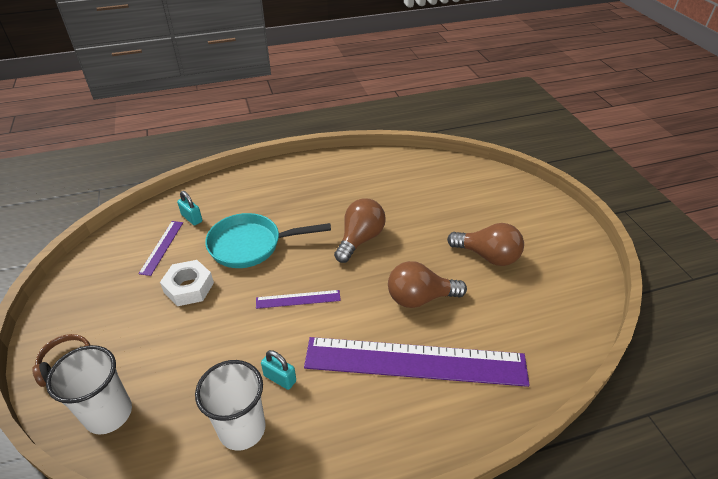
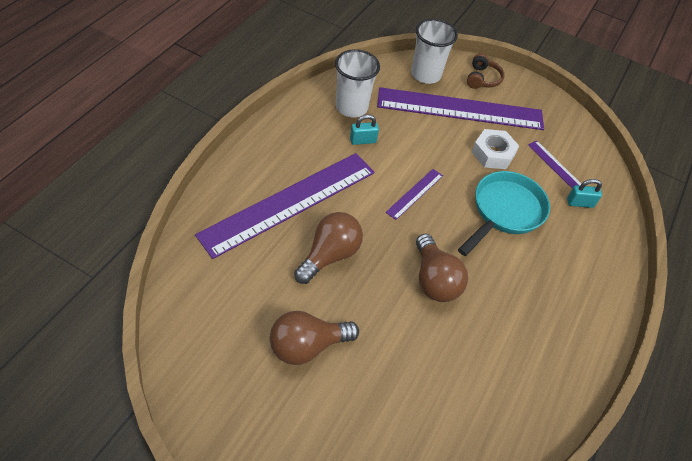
camera: 130 degrees right, 10 degrees up
none -> purple ruler [377,87,544,130]

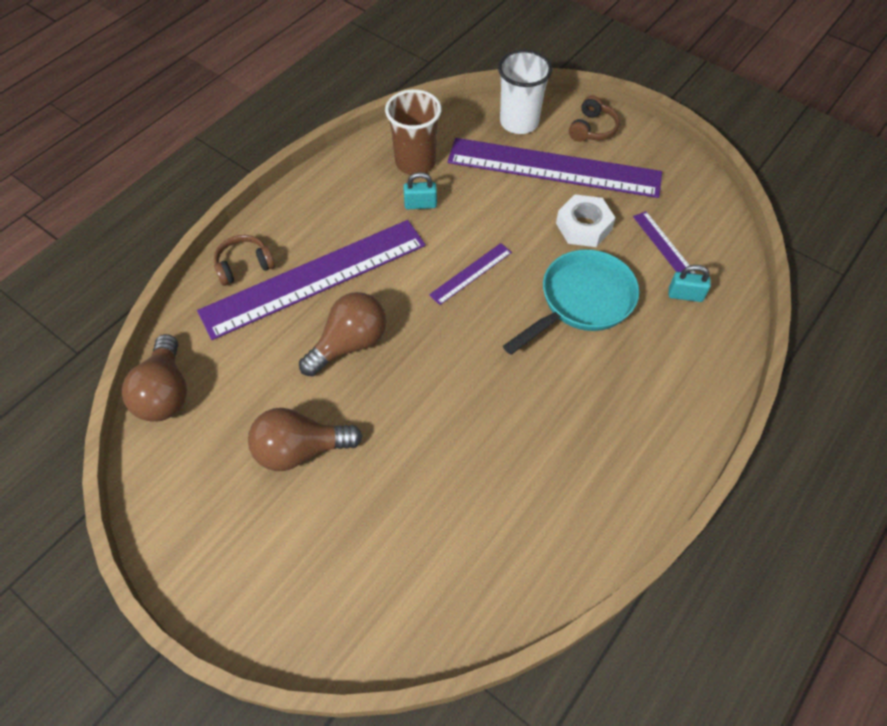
camera: 15 degrees right, 5 degrees up
white cup [335,49,380,117] -> brown cup [385,89,441,175]
brown light bulb [416,234,468,302] -> brown light bulb moved to [122,334,187,422]
none -> brown headphones [214,235,275,286]

